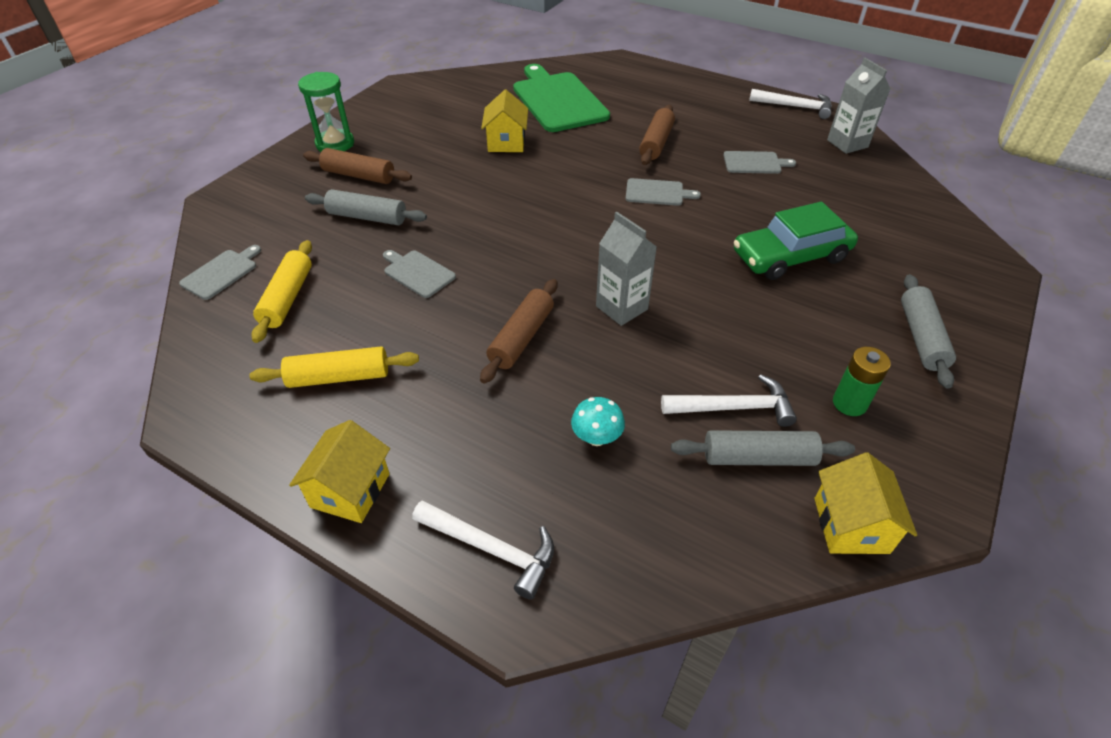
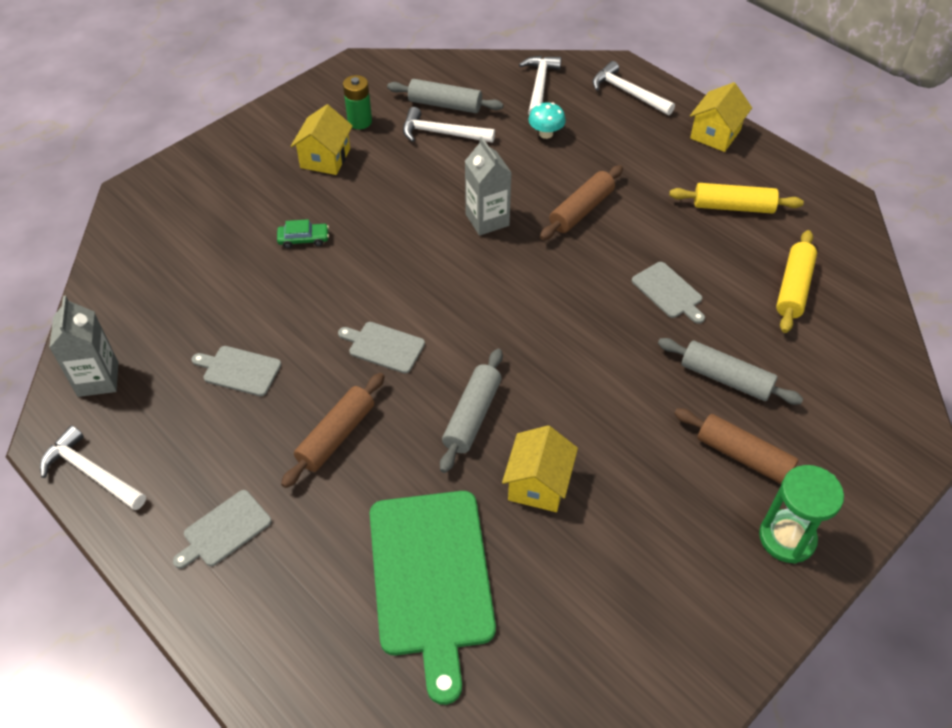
camera: 165 degrees left, 5 degrees up
grey cutting board [179,245,261,300] -> grey cutting board moved to [173,490,272,569]
green car [734,202,858,280] -> green car [277,219,329,248], size x0.44
yellow house [814,453,917,554] -> yellow house moved to [291,104,353,175]
grey rolling pin [901,274,956,389] -> grey rolling pin moved to [440,349,503,473]
none -> white hammer [519,56,561,116]

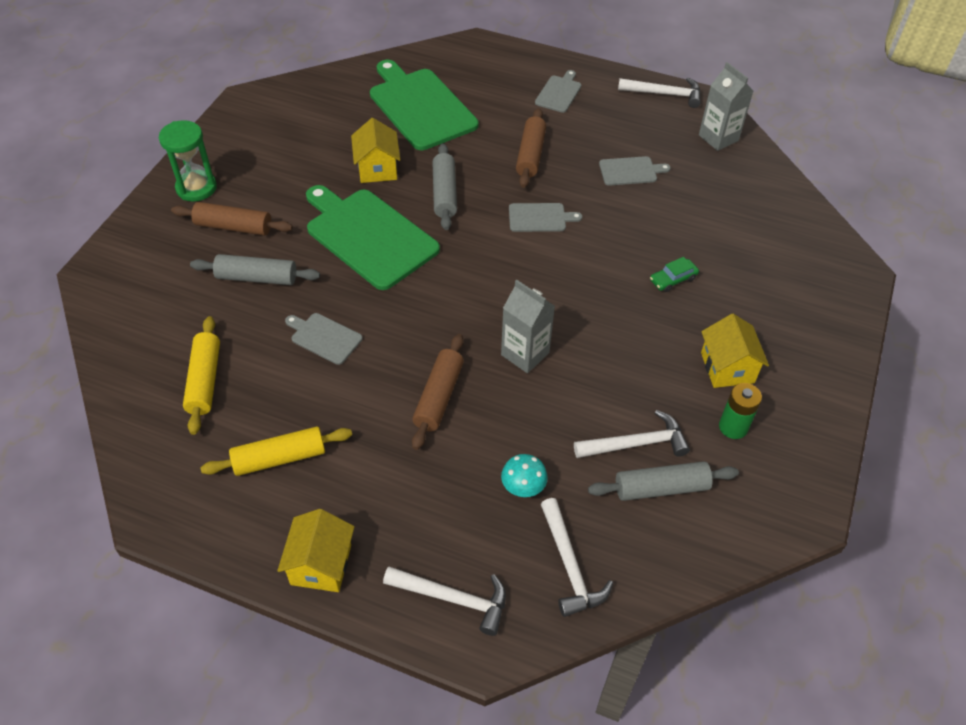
camera: 155 degrees right, 0 degrees up
none -> green cutting board [306,185,440,290]

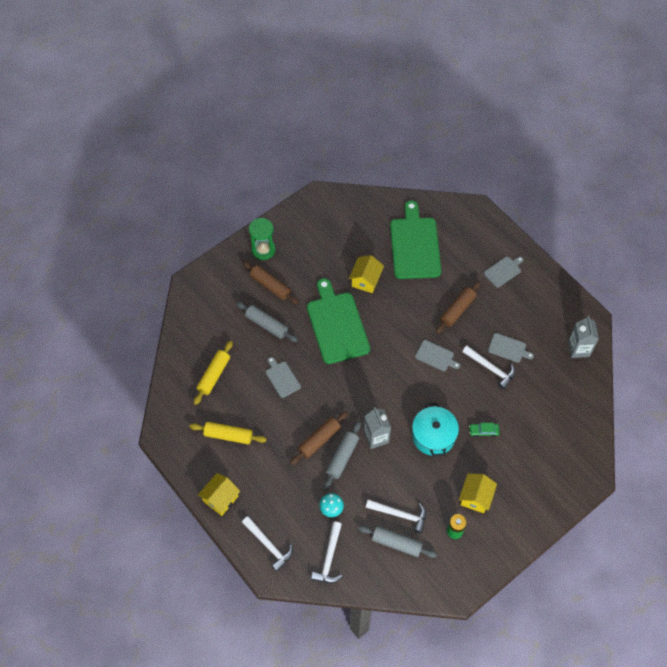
camera: 30 degrees right, 10 degrees up
grey rolling pin [432,143,457,230] -> grey rolling pin moved to [324,421,361,490]
white hammer [618,78,701,108] -> white hammer moved to [462,346,515,389]
none -> turquoise pot [412,403,459,457]

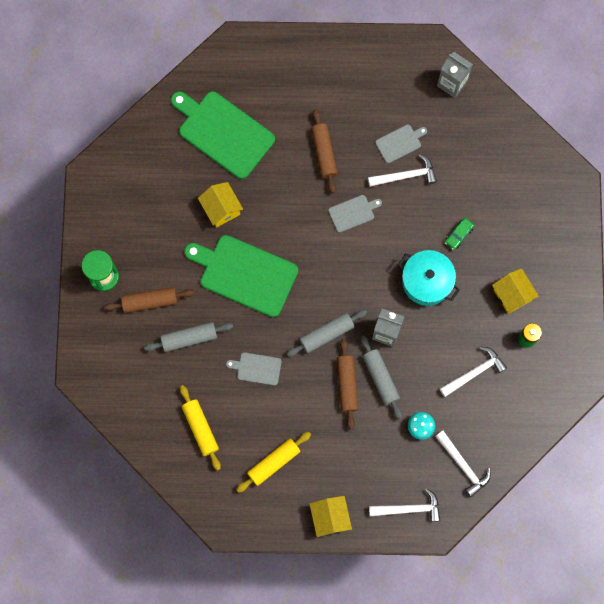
camera: 50 degrees left, 15 degrees up
grey rolling pin [358,525,437,558] -> grey rolling pin moved to [286,310,367,357]
grey cutting board [484,256,524,288] -> none

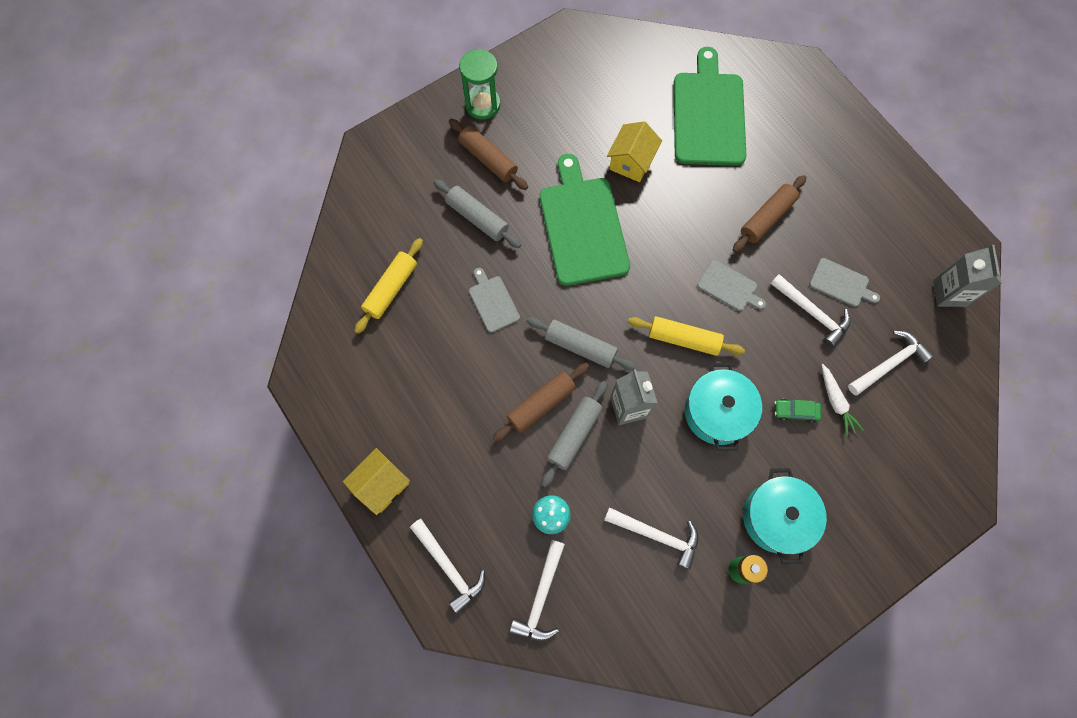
camera: 55 degrees right, 5 degrees down
yellow rolling pin [236,432,311,493] -> yellow rolling pin moved to [628,316,745,356]
yellow house [492,269,539,314] -> turquoise pot [743,468,827,564]
none -> white carrot [821,364,864,437]
none -> white hammer [848,331,934,395]

